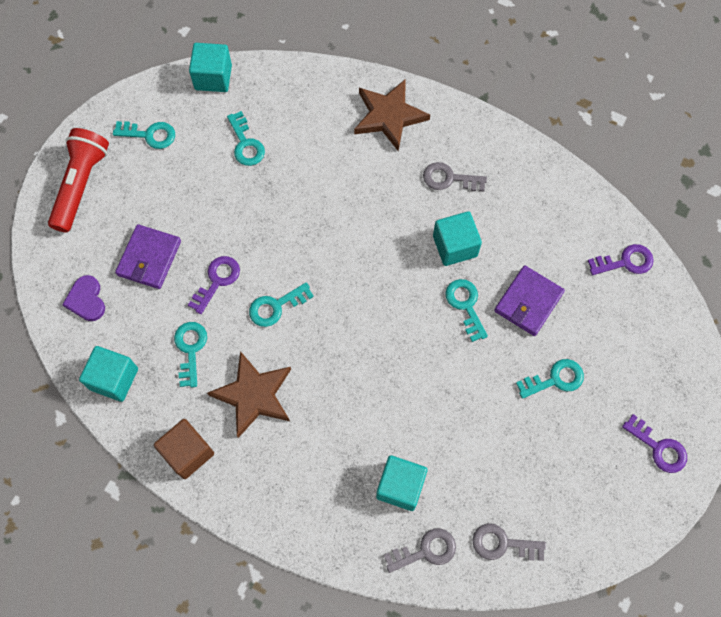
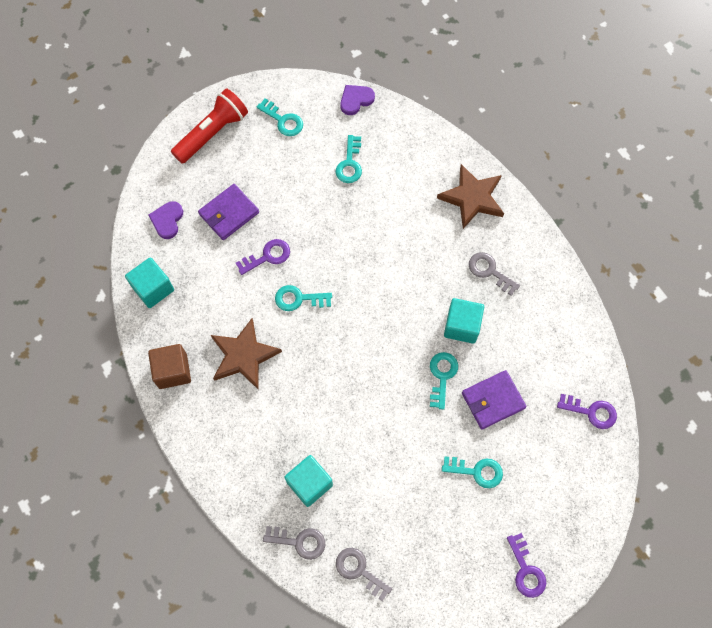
camera: 30 degrees right, 0 degrees up
turquoise key [174,322,207,387] -> none
turquoise cube [189,43,232,92] -> purple heart [340,85,375,115]

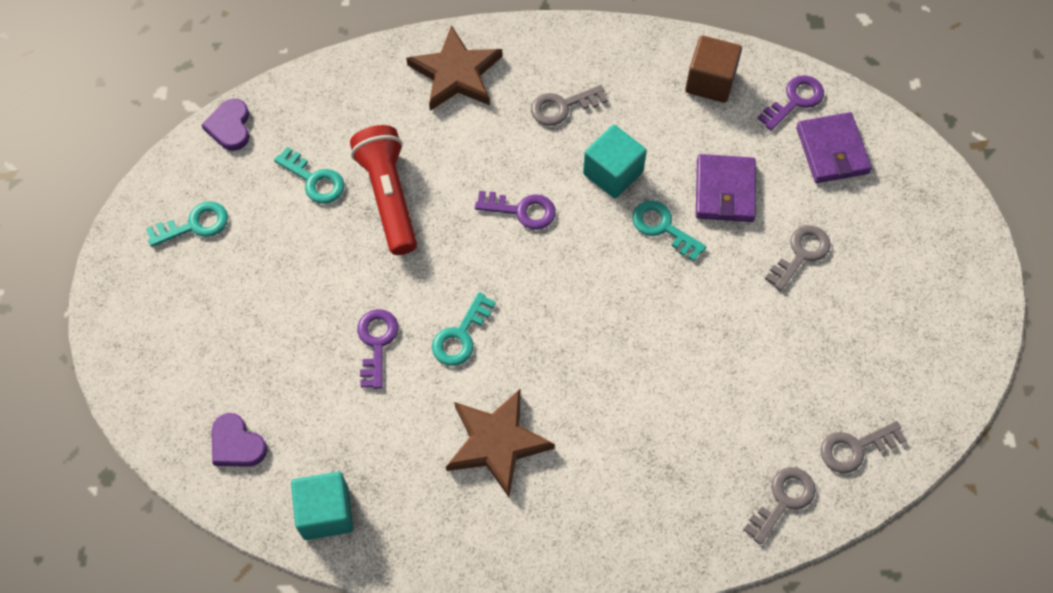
camera: 60 degrees left, 5 degrees down
brown cube [148,344,191,389] -> brown cube moved to [685,36,742,103]
red flashlight [171,88,248,164] -> red flashlight moved to [350,125,417,255]
purple wallet [198,184,259,240] -> purple wallet moved to [796,112,872,183]
turquoise cube [284,455,333,507] -> none
turquoise key [442,456,503,488] -> grey key [765,225,831,291]
purple key [507,533,546,598] -> purple key moved to [474,191,556,230]

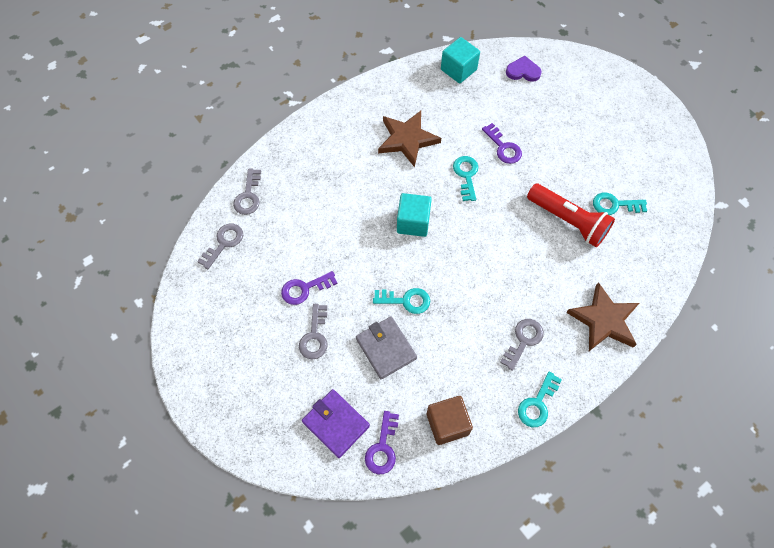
camera: 145 degrees right, 0 degrees up
turquoise key [146,201,228,247] -> turquoise key moved to [518,372,562,427]
purple heart [202,99,249,151] -> none
purple key [474,191,556,230] -> purple key moved to [281,271,338,305]
turquoise cube [583,125,647,198] -> turquoise cube moved to [397,193,432,237]
purple wallet [696,154,756,222] -> grey wallet [356,316,417,379]

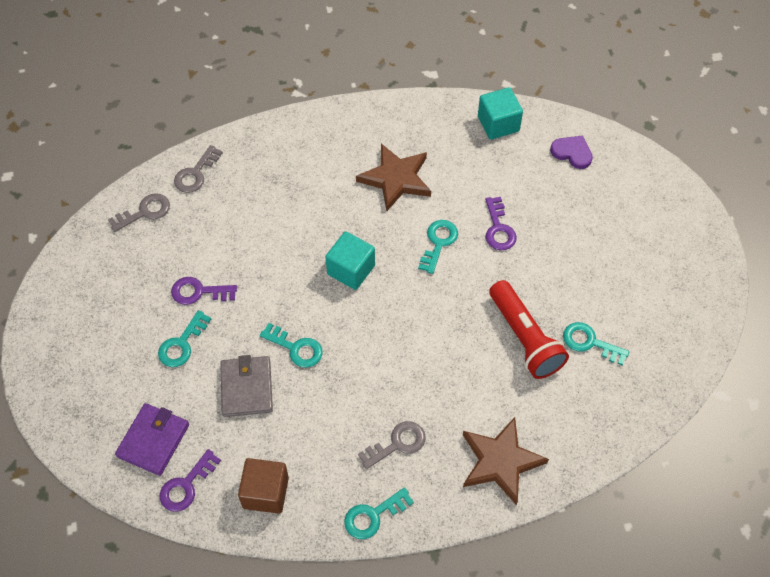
camera: 25 degrees right, 5 degrees down
grey key [299,304,328,359] -> turquoise key [158,310,211,367]
purple wallet [302,389,370,458] -> purple wallet turned 45 degrees clockwise [115,403,189,476]

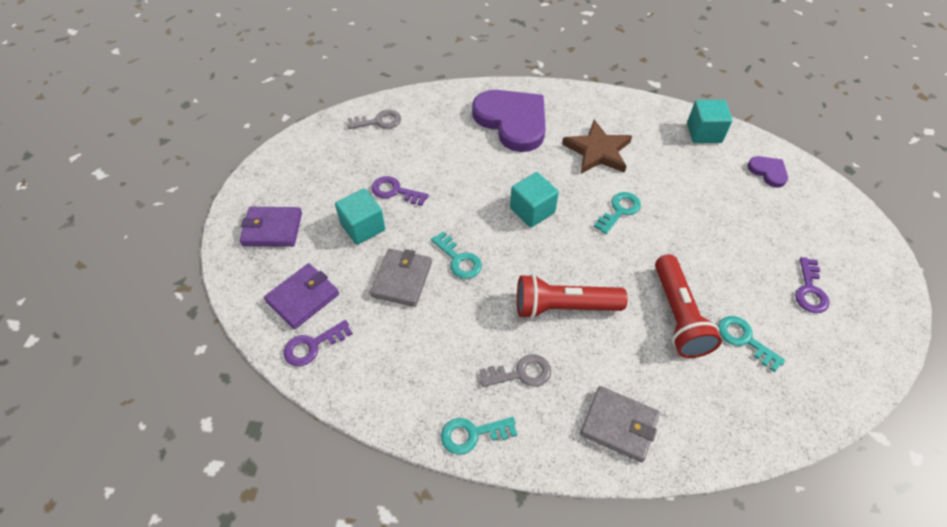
camera: 20 degrees right, 5 degrees down
turquoise key [158,310,211,367] -> turquoise cube [335,188,385,245]
grey key [174,145,223,193] -> none
brown cube [238,458,289,514] -> none
brown star [463,417,549,505] -> grey wallet [580,386,660,462]
purple key [485,197,517,250] -> purple key moved to [795,257,830,313]
none -> purple wallet [240,207,302,247]
none -> purple heart [472,90,546,152]
none -> red flashlight [517,274,628,319]

